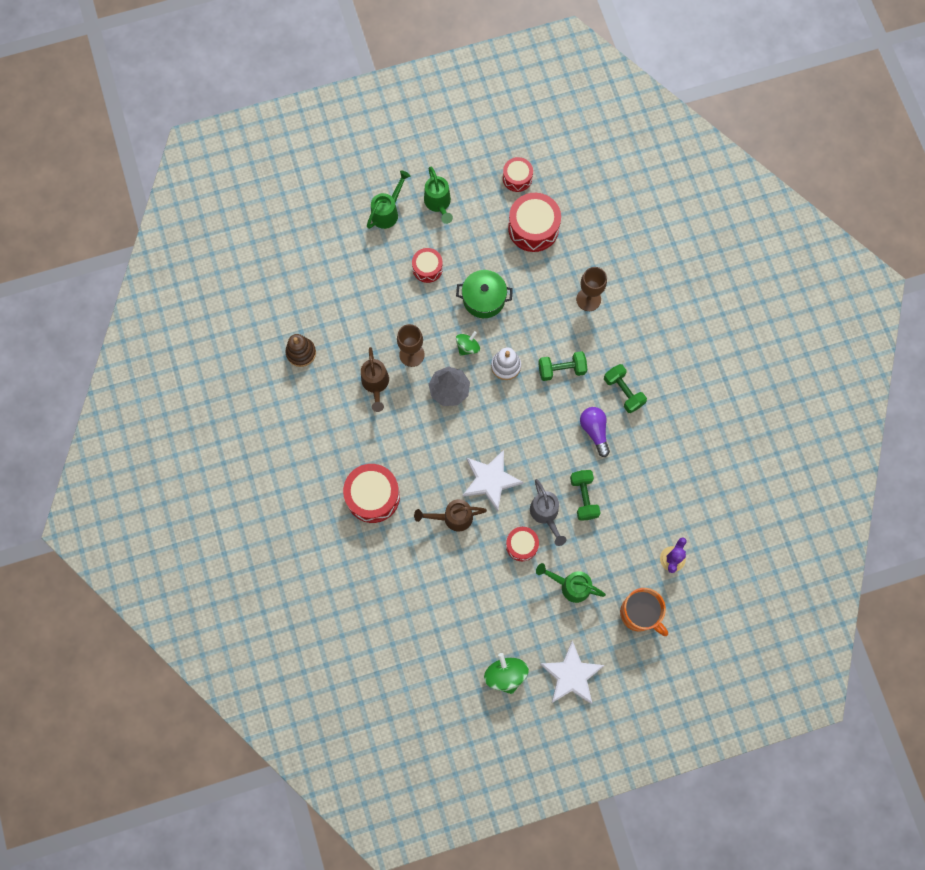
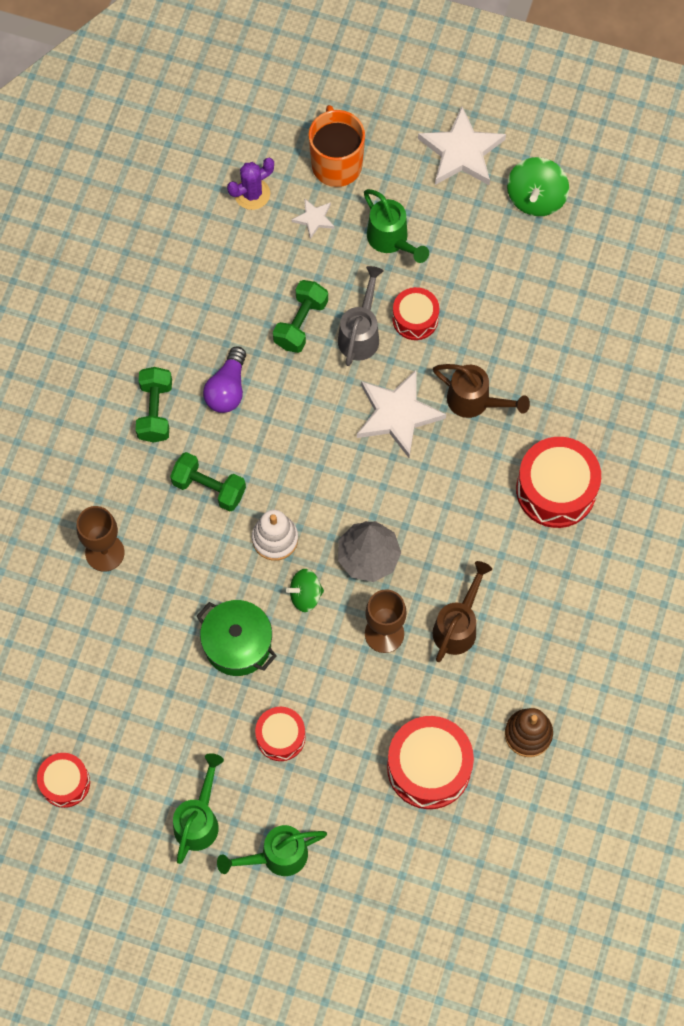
camera: 145 degrees left, 5 degrees down
red drum [508,193,561,252] -> red drum moved to [387,716,474,809]
none -> white star [292,198,334,239]

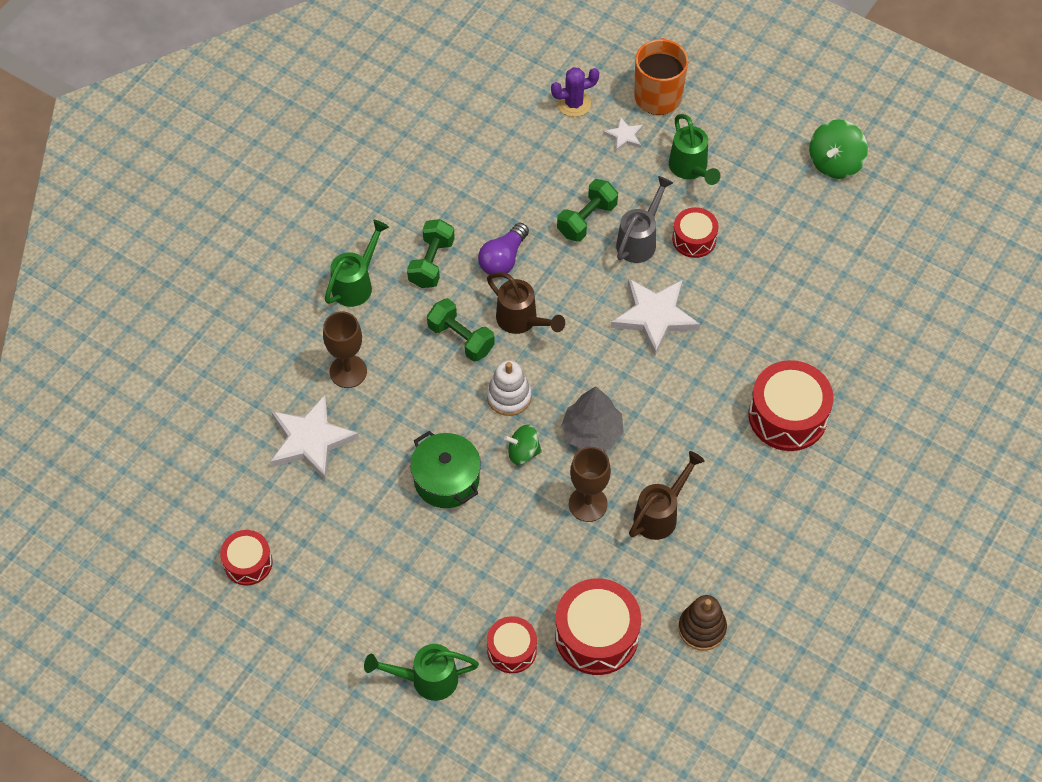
camera: 15 degrees right, 10 degrees down
green watering can [173,753,224,864] -> green watering can moved to [325,220,389,307]
red drum [255,707,306,761] -> red drum moved to [487,616,537,673]
white star [418,107,506,185] -> white star moved to [270,395,359,481]
brown watering can [433,364,530,418] -> brown watering can moved to [487,273,565,334]

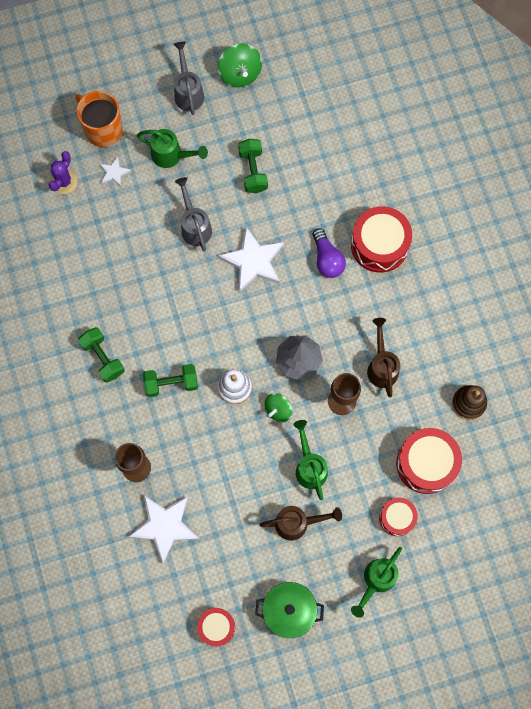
camera: 50 degrees left, 15 degrees up
green watering can [325,220,389,307] -> green watering can moved to [293,420,328,500]
green pot [410,431,481,508] -> green pot moved to [255,582,324,638]
purple light bulb [478,223,529,275] -> purple light bulb moved to [313,228,346,278]
brown watering can [487,273,565,334] -> brown watering can moved to [260,506,342,540]
green dumbbell [557,179,618,242] -> green dumbbell moved to [238,139,268,193]
red drum [672,207,719,258] -> none
none -> grey watering can [174,42,204,115]

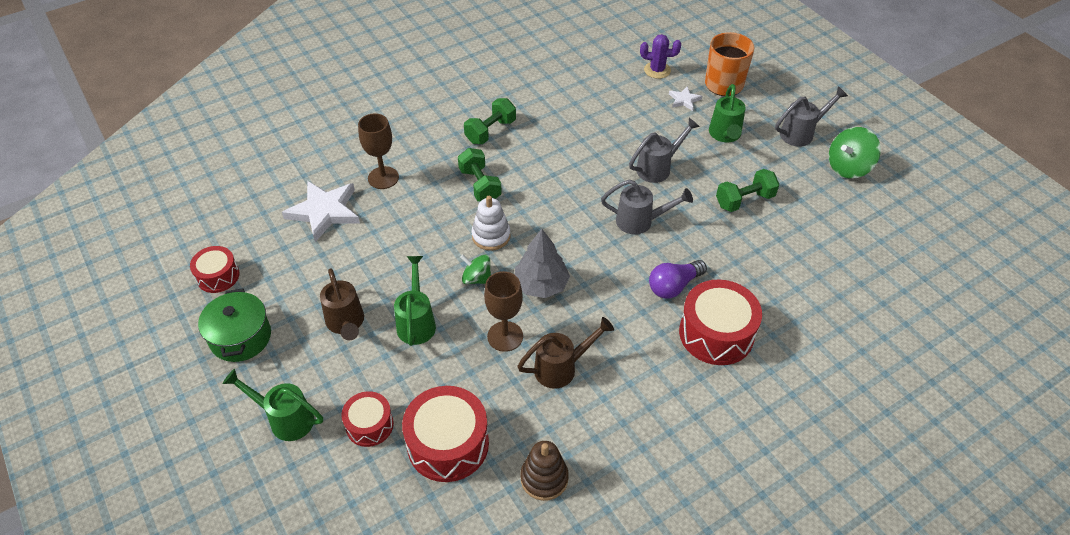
camera: 75 degrees right, 25 degrees down
white star [218,227,284,292] -> grey watering can [601,179,693,234]
green watering can [293,420,328,500] -> green watering can turned 60 degrees counterclockwise [394,256,436,346]

